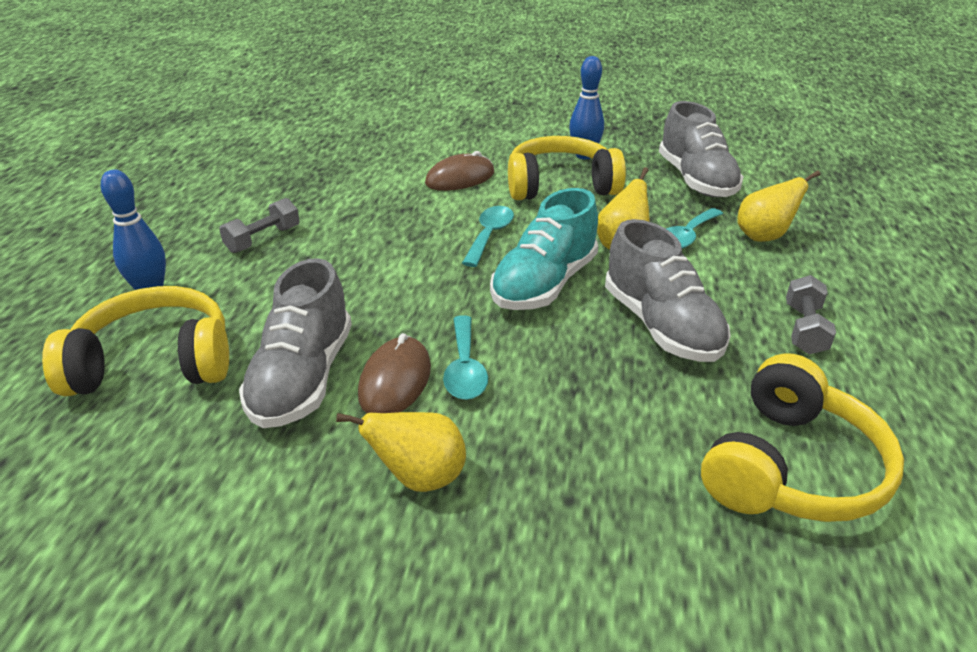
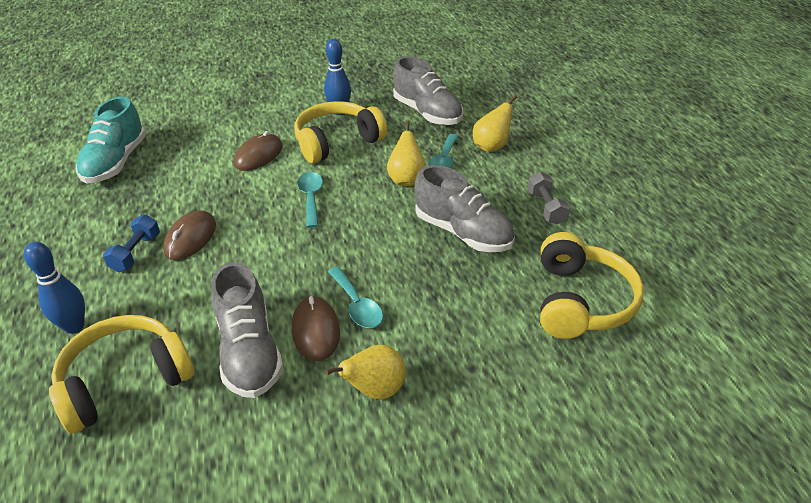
camera: 25 degrees left, 5 degrees up
grey dumbbell [219,198,300,253] -> blue dumbbell [103,215,160,272]
turquoise shoe [490,188,598,310] -> turquoise shoe moved to [76,96,146,183]
none -> brown mouse [163,211,216,260]

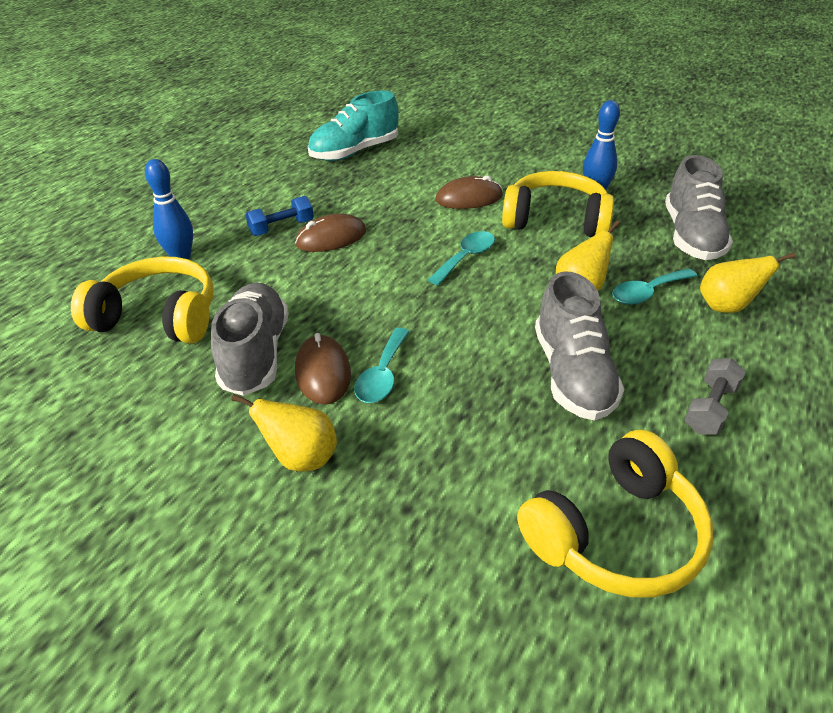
camera: 45 degrees right, 0 degrees up
grey shoe [211,262,283,398] -> grey shoe turned 150 degrees clockwise [211,283,289,396]
brown mouse [292,296,340,361] -> brown mouse turned 45 degrees counterclockwise [295,333,351,404]

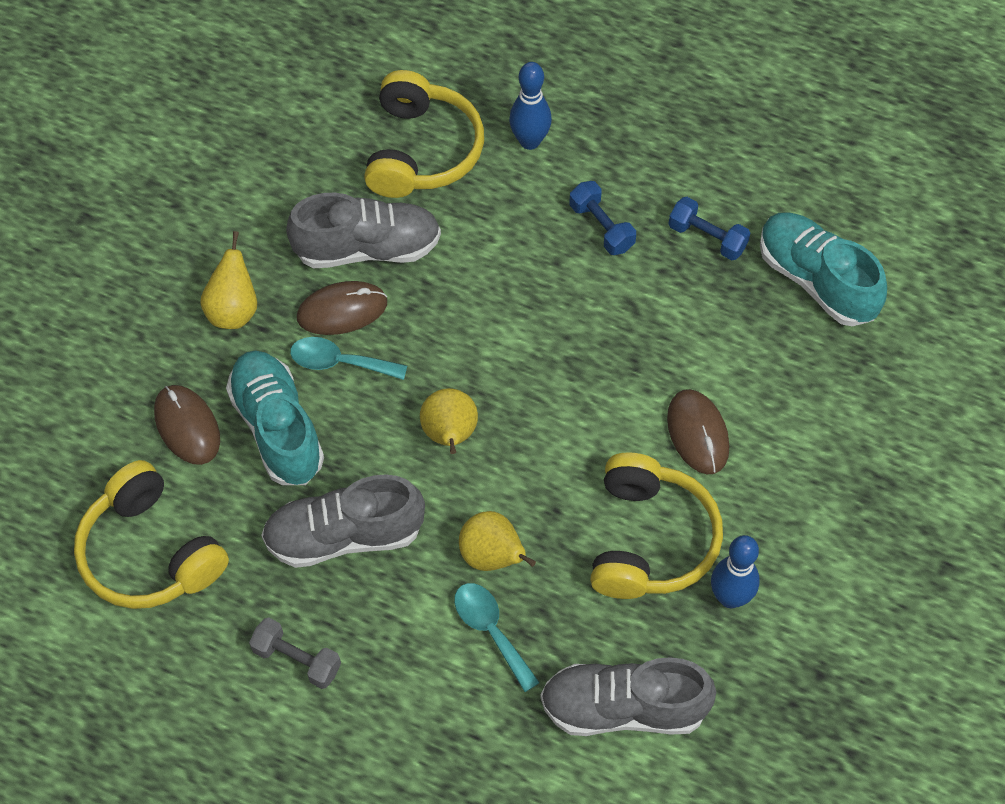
camera: 85 degrees right, 20 degrees up
brown mouse [295,214,366,252] -> brown mouse moved to [154,385,220,465]
turquoise spoon [428,231,495,285] -> none
yellow pear [700,252,796,313] -> yellow pear moved to [420,388,478,454]
none -> turquoise shoe [226,351,324,485]
none -> blue dumbbell [669,197,750,260]

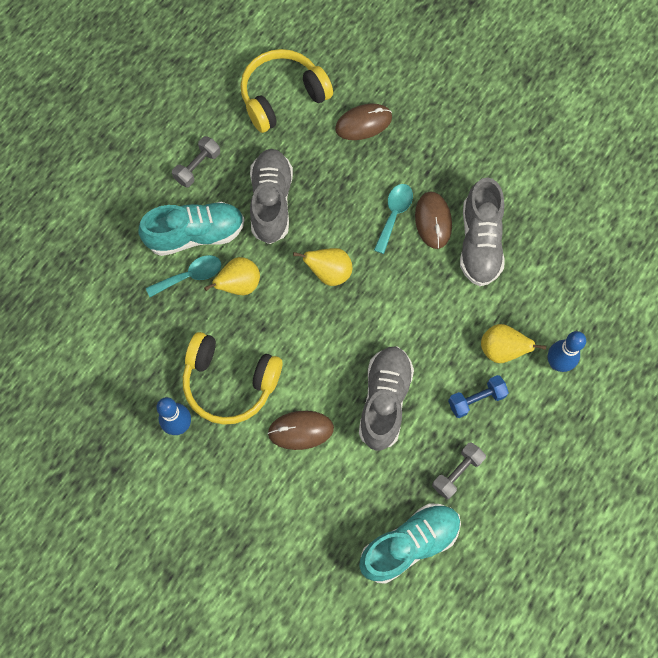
camera: 100 degrees right, 10 degrees up
yellow pear [200,231,257,329] -> yellow pear moved to [481,324,546,363]
turquoise shoe [226,351,324,485] -> turquoise shoe moved to [139,202,244,256]
yellow headphones [364,70,484,198] -> none
grey shoe [540,657,716,736] -> grey shoe moved to [359,346,414,451]
blue dumbbell [669,197,750,260] -> grey dumbbell [432,442,486,499]

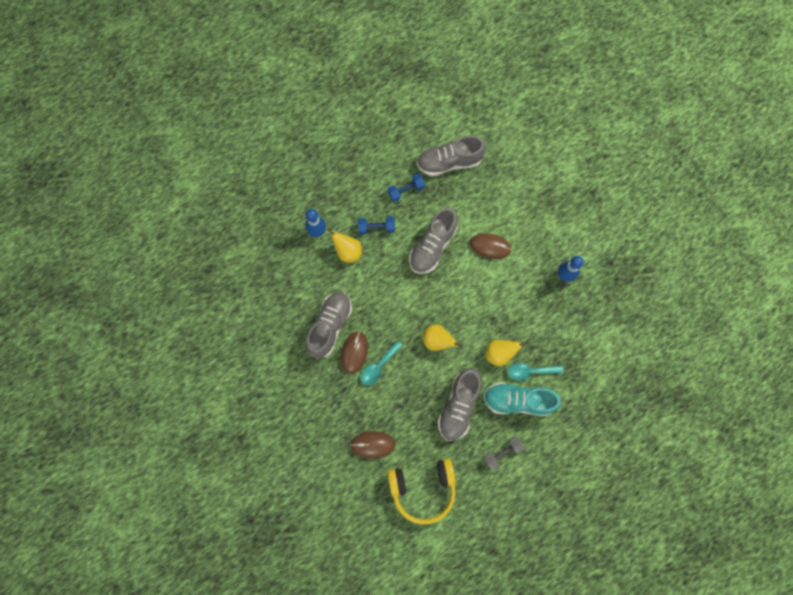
camera: 160 degrees left, 5 degrees up
yellow headphones [183,332,282,425] -> none
turquoise shoe [359,503,461,584] -> grey shoe [417,136,486,176]
grey dumbbell [432,442,486,499] -> blue dumbbell [388,174,425,202]

